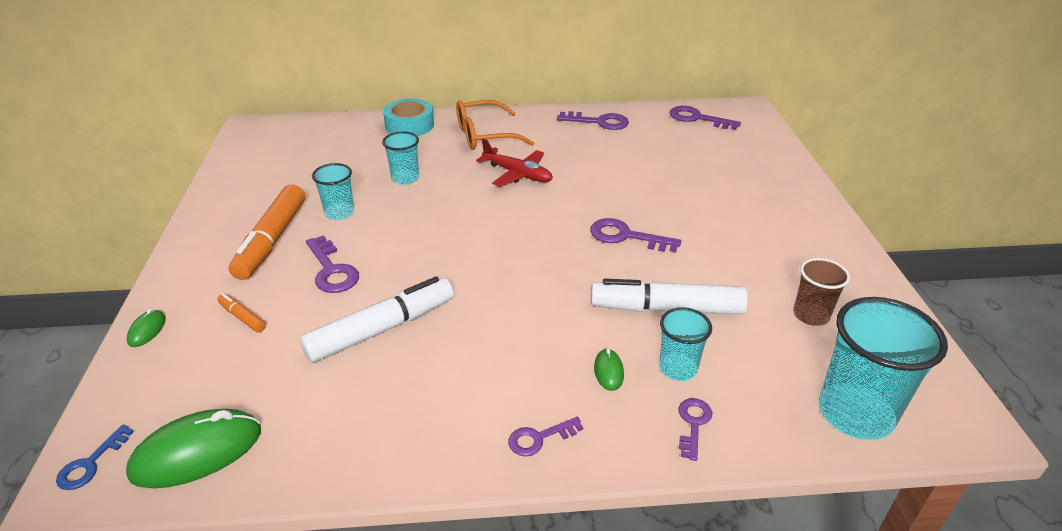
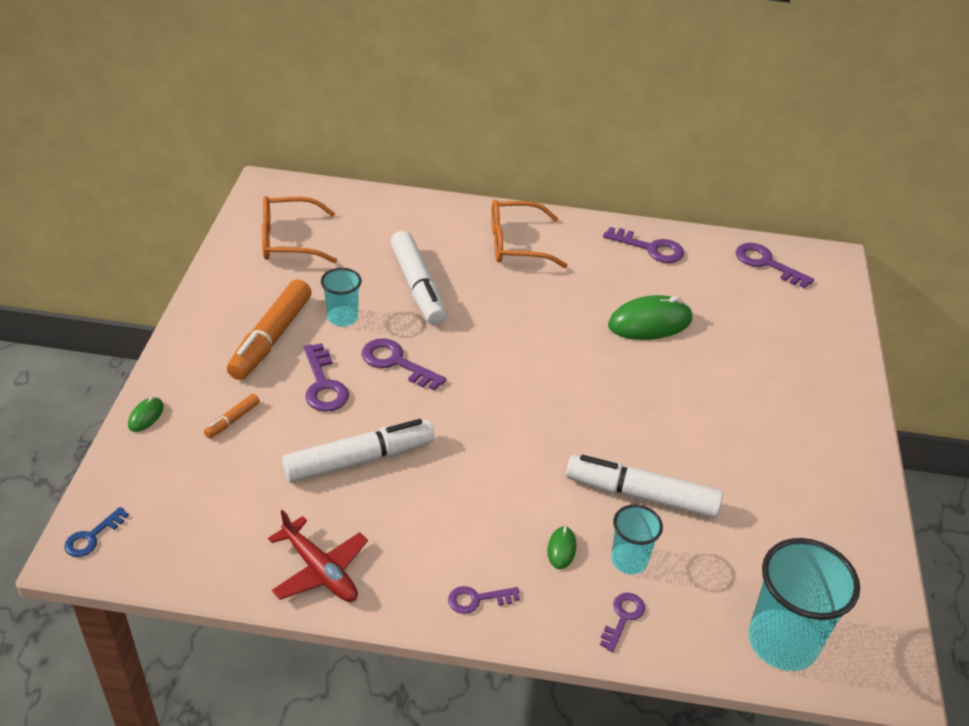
camera: 10 degrees right, 5 degrees up
green mouse [126,409,261,489] -> green mouse moved to [608,295,692,340]
orange marker [217,293,266,332] -> orange marker turned 105 degrees counterclockwise [204,394,260,438]
turquoise cup [382,131,419,185] -> white marker [390,231,447,325]
turquoise tape [383,99,434,136] -> none
red plane [476,139,553,187] -> red plane moved to [268,510,368,602]
purple key [590,218,681,252] -> purple key moved to [362,338,446,391]
brown cup [793,258,850,326] -> none
none -> orange glasses [262,196,338,263]

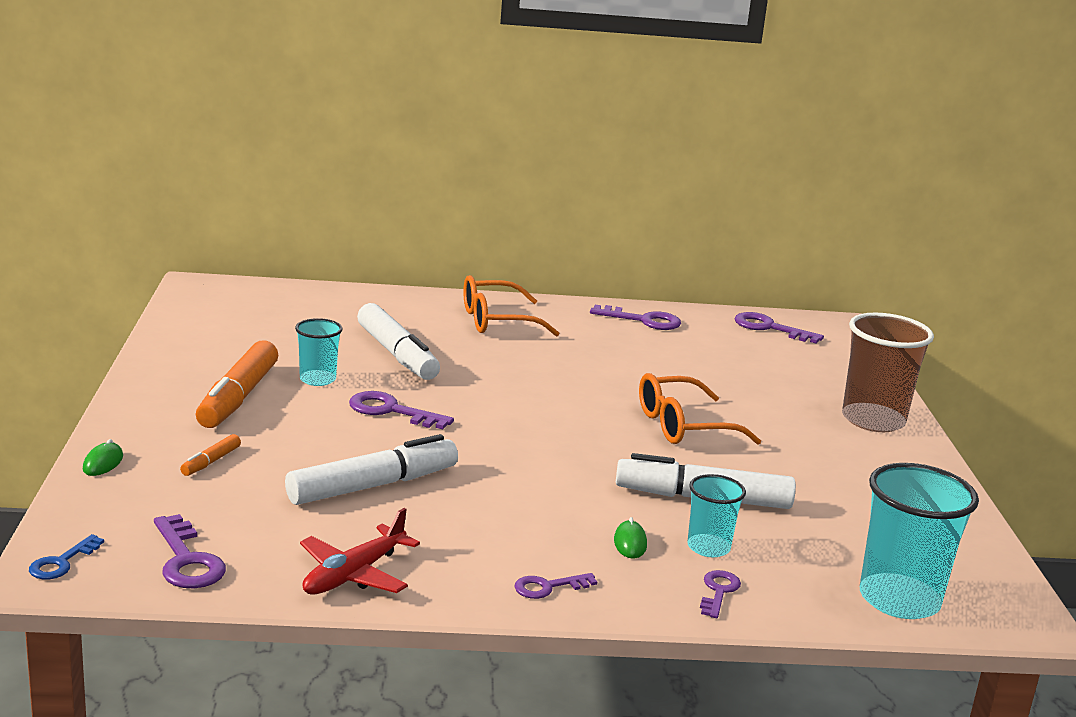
camera: 10 degrees left, 20 degrees down
orange glasses [262,196,338,263] -> orange glasses moved to [639,373,761,445]
red plane [268,510,368,602] -> red plane turned 90 degrees clockwise [300,508,420,595]
purple key [304,343,349,412] -> purple key moved to [154,514,226,588]
green mouse [608,295,692,340] -> none
none -> brown cup [842,313,934,432]

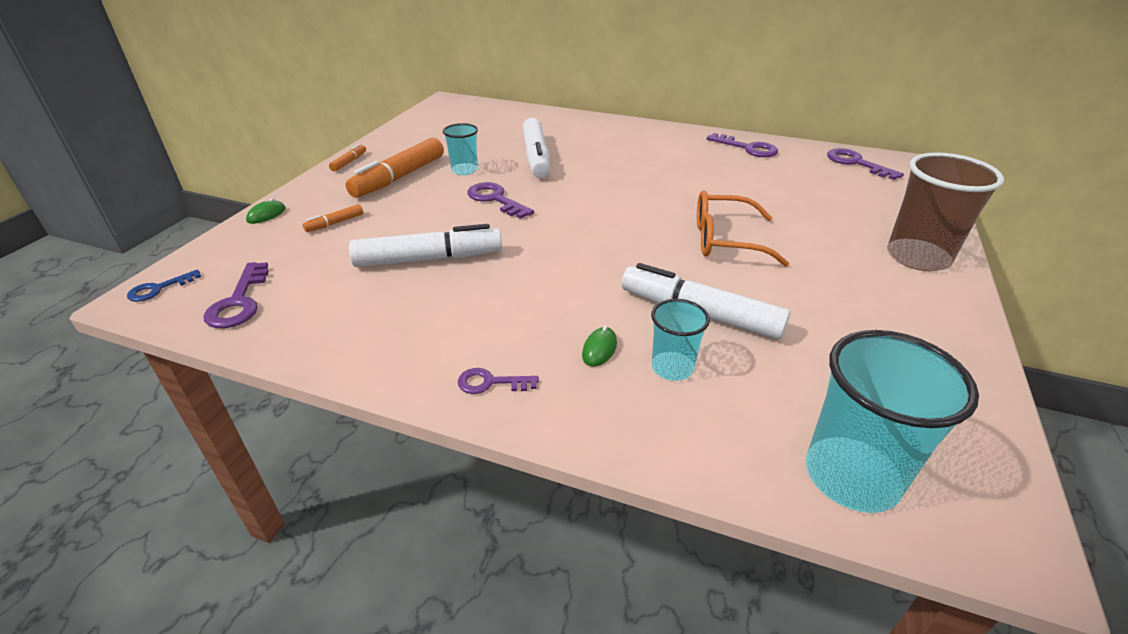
camera: 25 degrees right, 15 degrees up
red plane [300,508,420,595] -> none
orange glasses [463,275,560,337] -> none
purple key [700,570,741,618] -> none
none -> orange marker [329,144,366,172]

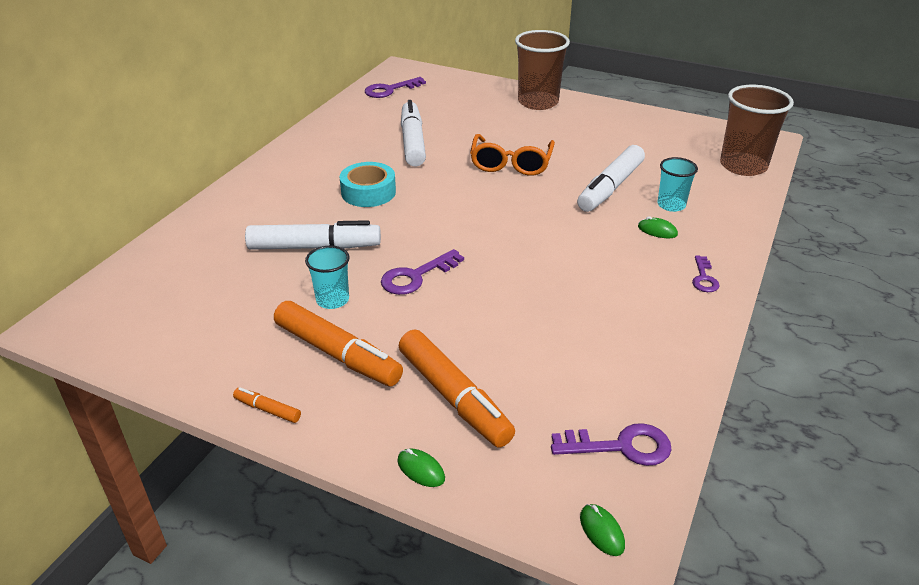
camera: 85 degrees left, 0 degrees up
blue key [127,269,201,302] -> green mouse [580,504,625,556]
orange marker [303,204,363,232] -> orange marker [399,330,515,447], size x2.24
white marker [349,224,502,267] -> white marker moved to [401,100,426,167]
purple key [707,133,778,157] -> none
turquoise cup [806,330,979,513] -> brown cup [720,85,794,176]
none -> turquoise tape [340,162,396,207]

